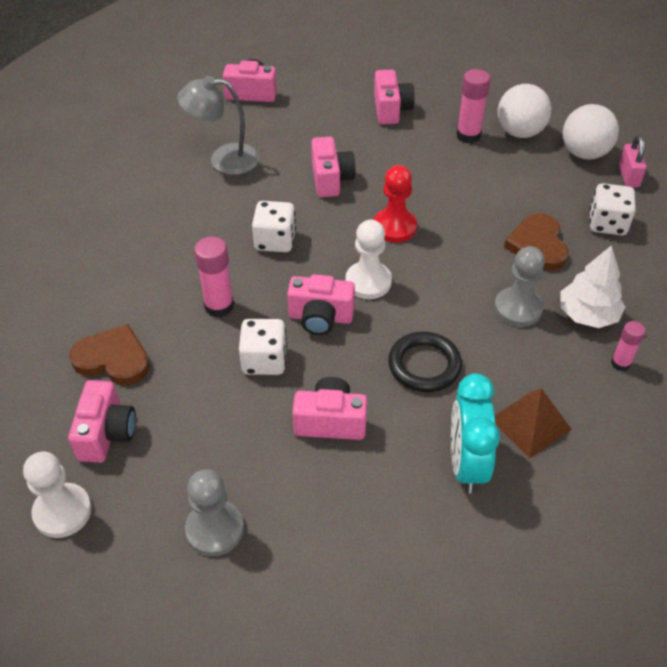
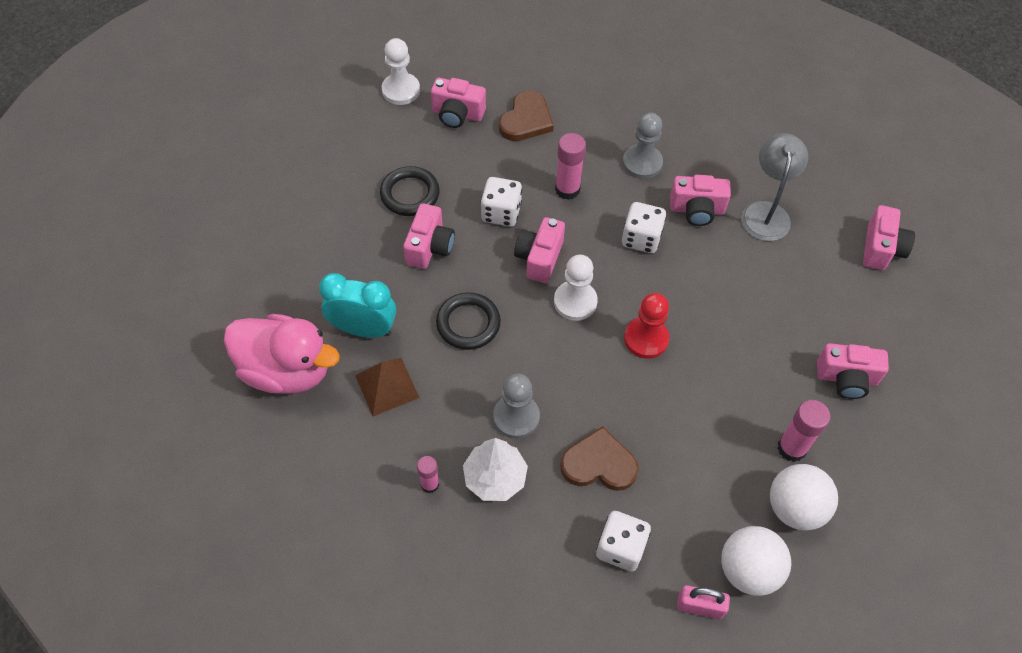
camera: 100 degrees right, 10 degrees up
grey pawn [185,469,244,556] -> grey pawn moved to [623,113,663,179]
pink camera [311,137,356,197] -> pink camera moved to [670,175,731,226]
none -> pink duck [224,314,340,394]
none -> black ring [380,166,440,216]

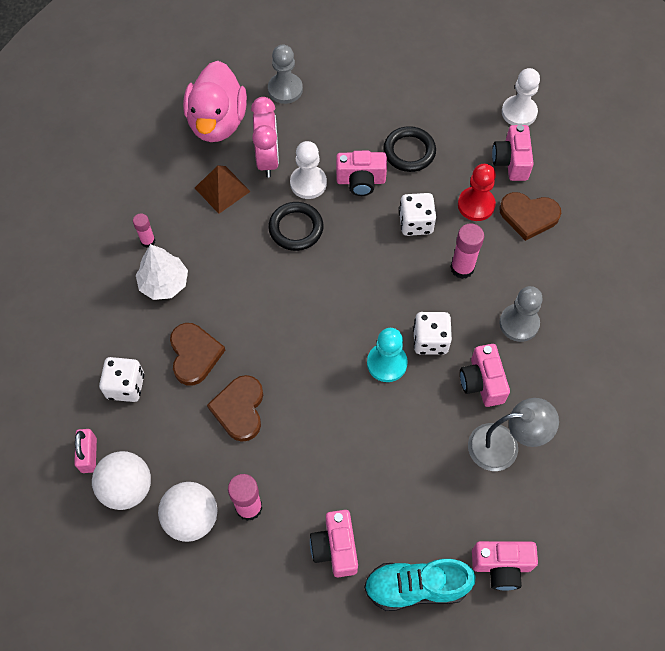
camera: 75 degrees right, 5 degrees up
turquoise clock [319,273,396,338] -> pink clock [251,97,279,177]
grey pawn [493,373,540,439] -> grey pawn moved to [268,44,303,104]
pink camera [514,217,565,283] -> none
white pawn [554,255,598,321] -> white pawn moved to [290,141,327,199]
red pawn [624,293,669,359] -> red pawn moved to [458,164,496,221]
none -> brown heart [207,375,263,442]
none -> turquoise shoe [364,559,476,611]
none -> turquoise pawn [367,328,408,382]

